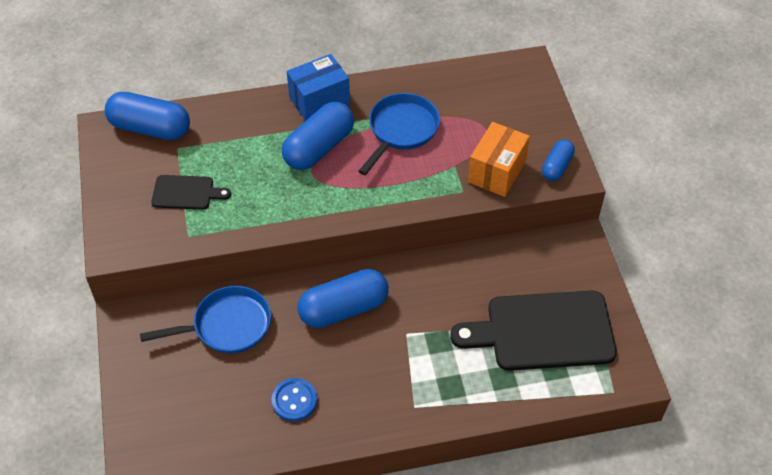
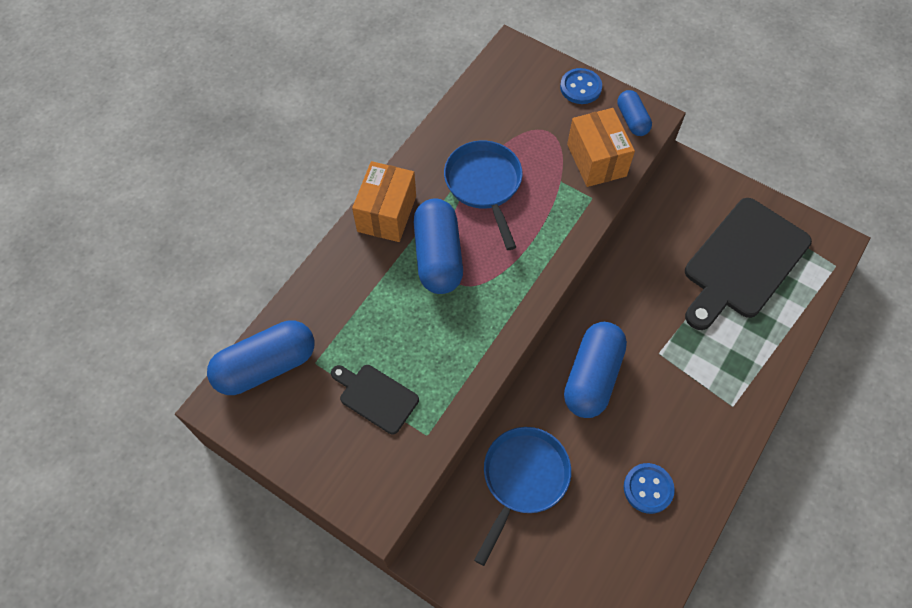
camera: 45 degrees left, 10 degrees up
black cutting board [151,175,231,210] -> black cutting board turned 105 degrees counterclockwise [331,365,419,434]
blue box [287,54,350,121] -> orange box [352,161,416,242]
none -> blue button [560,68,602,104]

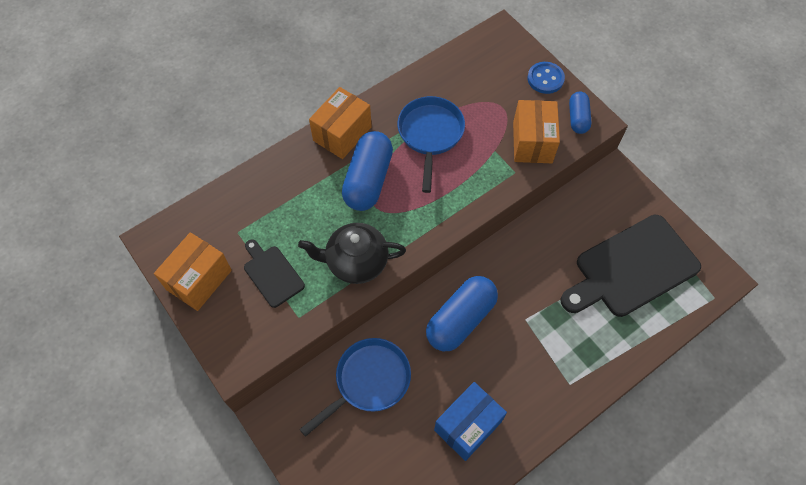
camera: 20 degrees right, 0 degrees up
blue capsule [207,320,315,395] -> none
blue button [624,463,675,514] -> blue box [434,382,507,461]
none -> orange box [154,232,232,311]
none -> black teapot [298,223,406,284]

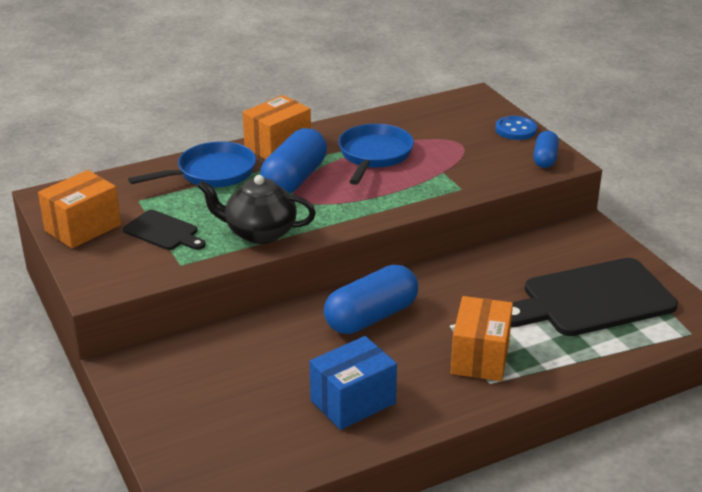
camera: 10 degrees right, 30 degrees down
black cutting board [244,239,305,308] -> black cutting board turned 150 degrees clockwise [123,210,206,250]
blue pan [300,338,411,437] -> blue pan moved to [128,141,256,187]
orange box [513,100,560,163] -> orange box moved to [451,296,513,381]

